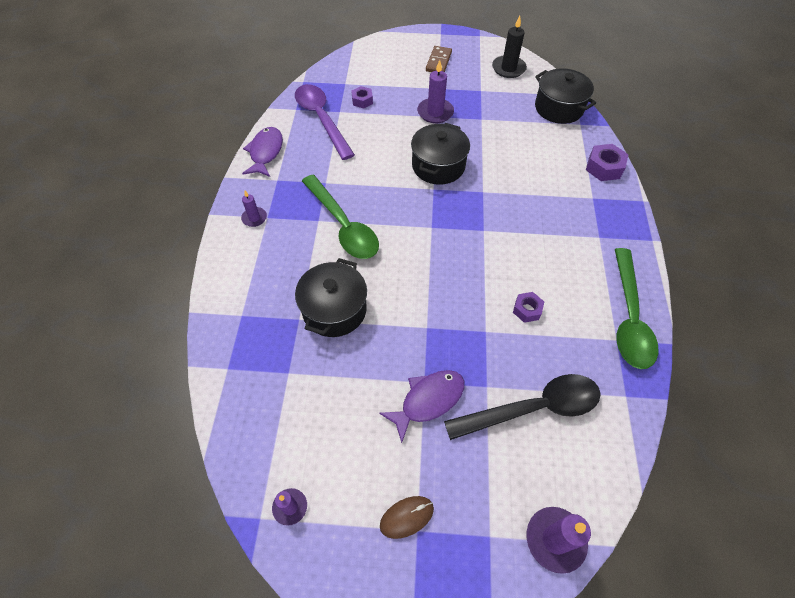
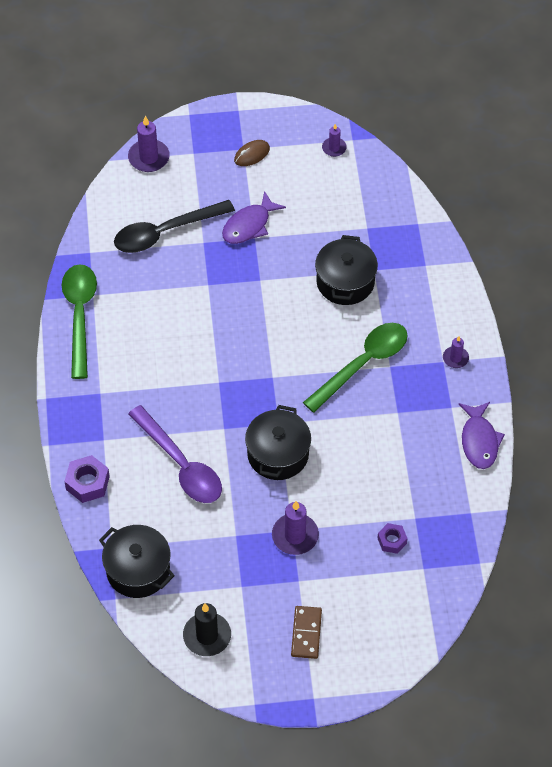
camera: 170 degrees right, 0 degrees up
purple spoon [295,84,355,160] -> purple spoon moved to [128,405,222,503]
green spoon [302,175,379,259] -> green spoon turned 90 degrees clockwise [303,323,408,413]
purple nut [513,292,544,323] -> none

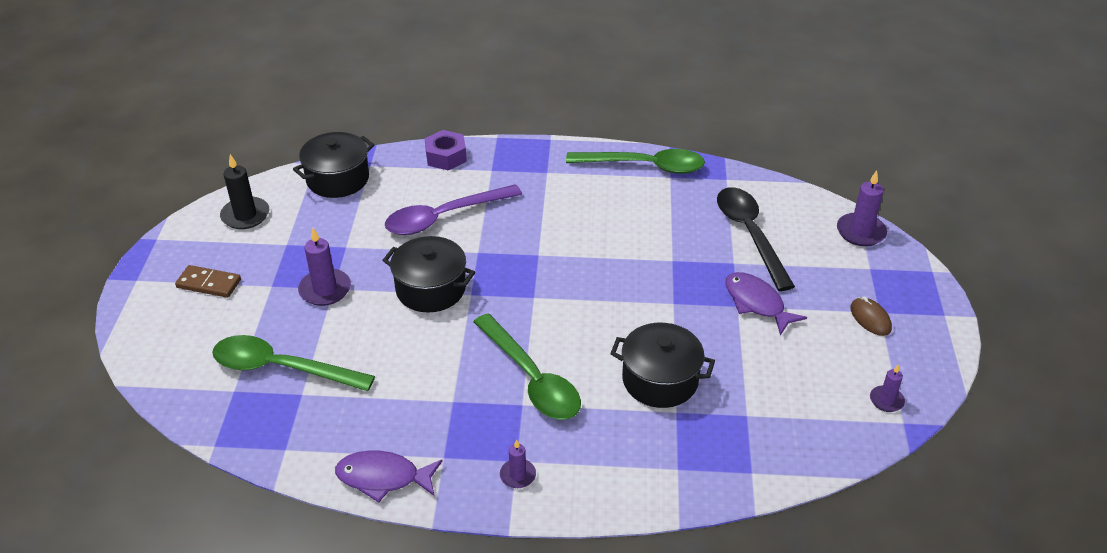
camera: 100 degrees right, 15 degrees down
purple nut [377,523,408,554] -> green spoon [212,335,375,391]

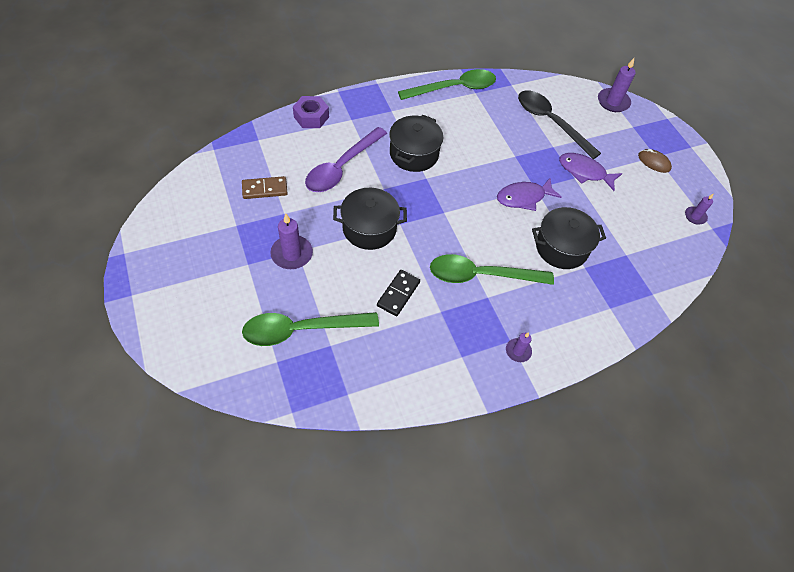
camera: 30 degrees left, 15 degrees up
brown domino [175,265,241,298] -> brown domino moved to [242,176,288,199]
black candle [220,154,269,229] -> none
black pot [293,132,374,198] -> black pot moved to [389,115,443,172]
purple fish [335,451,442,502] -> purple fish moved to [497,178,562,211]
green spoon [474,313,581,420] -> green spoon turned 150 degrees clockwise [430,254,554,285]
none -> black domino [377,270,420,316]

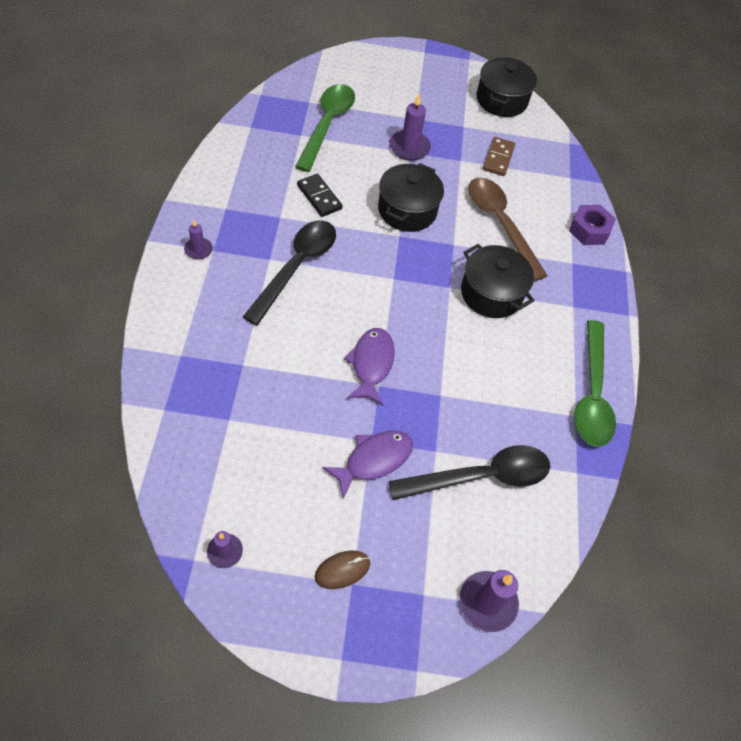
camera: 115 degrees right, 0 degrees up
purple spoon [305,127,387,192] -> brown spoon [468,178,548,281]
green spoon [430,254,554,285] -> black spoon [243,220,336,325]
black pot [532,207,606,269] -> black pot moved to [477,58,537,117]

